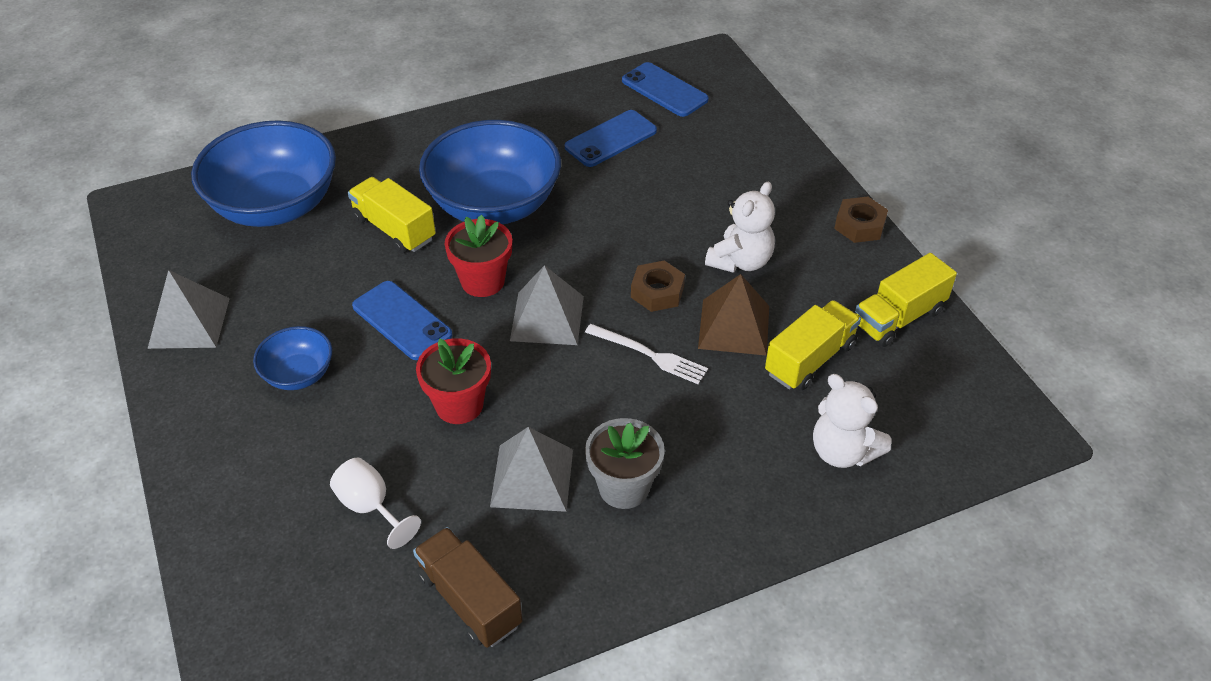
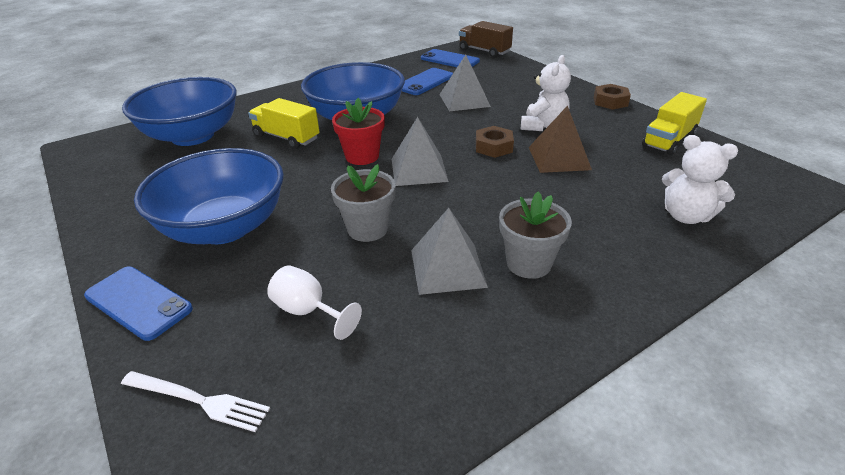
camera: 10 degrees left, 10 degrees down
grey pyramid [148,270,230,349] -> grey pyramid moved to [439,55,491,112]
blue bowl [253,326,332,390] -> blue bowl [134,148,284,244], size x2.05
blue phone [352,281,453,360] -> blue phone moved to [84,267,193,341]
brown truck [413,527,523,648] -> brown truck moved to [459,21,513,57]
red flower pot [416,338,491,424] -> grey flower pot [331,164,396,242]
white fork [585,324,708,384] -> white fork moved to [121,371,270,432]
yellow truck [765,300,861,390] -> none

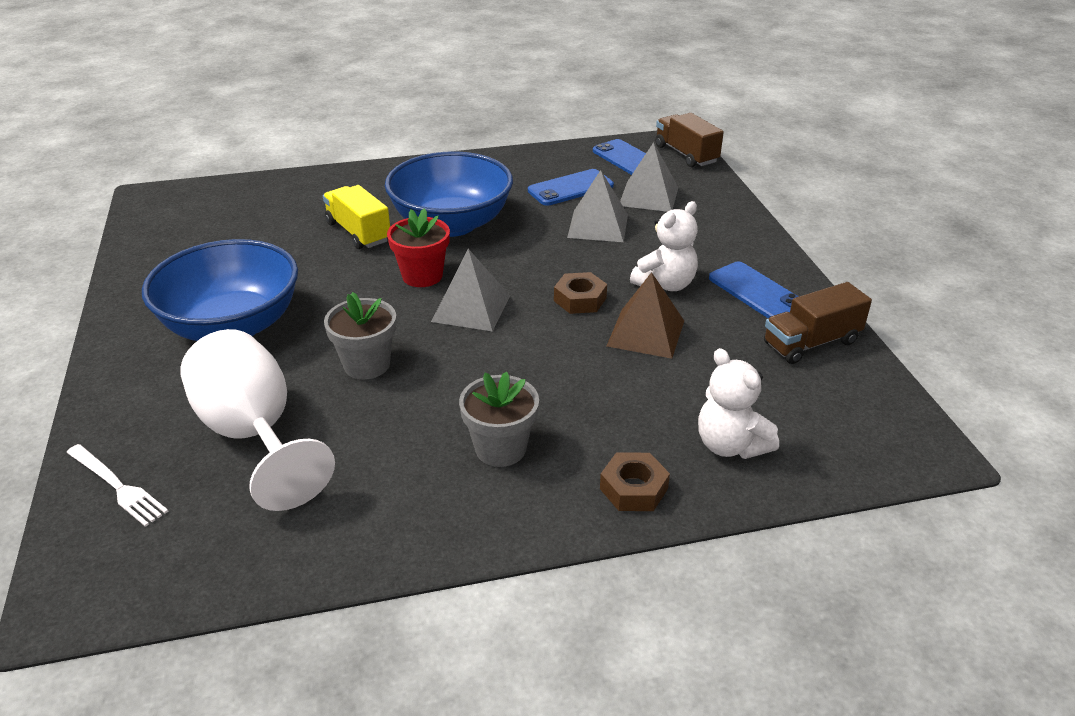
camera: 20 degrees right, 0 degrees up
blue phone [84,267,193,341] -> blue phone moved to [709,262,799,318]
blue bowl [122,77,237,146] -> none
white goblet [267,265,362,340] -> white goblet [180,329,335,511], size x2.04
grey pyramid [411,208,488,295] -> grey pyramid moved to [620,142,679,212]
brown nut [594,84,631,110] -> brown nut moved to [600,453,670,511]
yellow truck [642,92,707,155] -> brown truck [764,282,872,364]

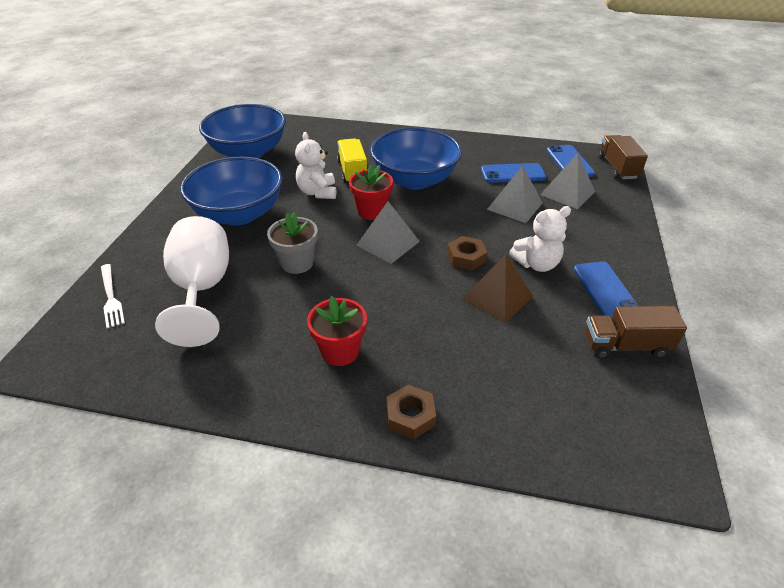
camera: 25 degrees right, 5 degrees up
grey flower pot [459,372,539,467] -> red flower pot [307,296,367,366]
white teddy bear [698,348,779,459] -> white teddy bear moved to [295,132,336,199]
none -> blue bowl [199,104,286,158]

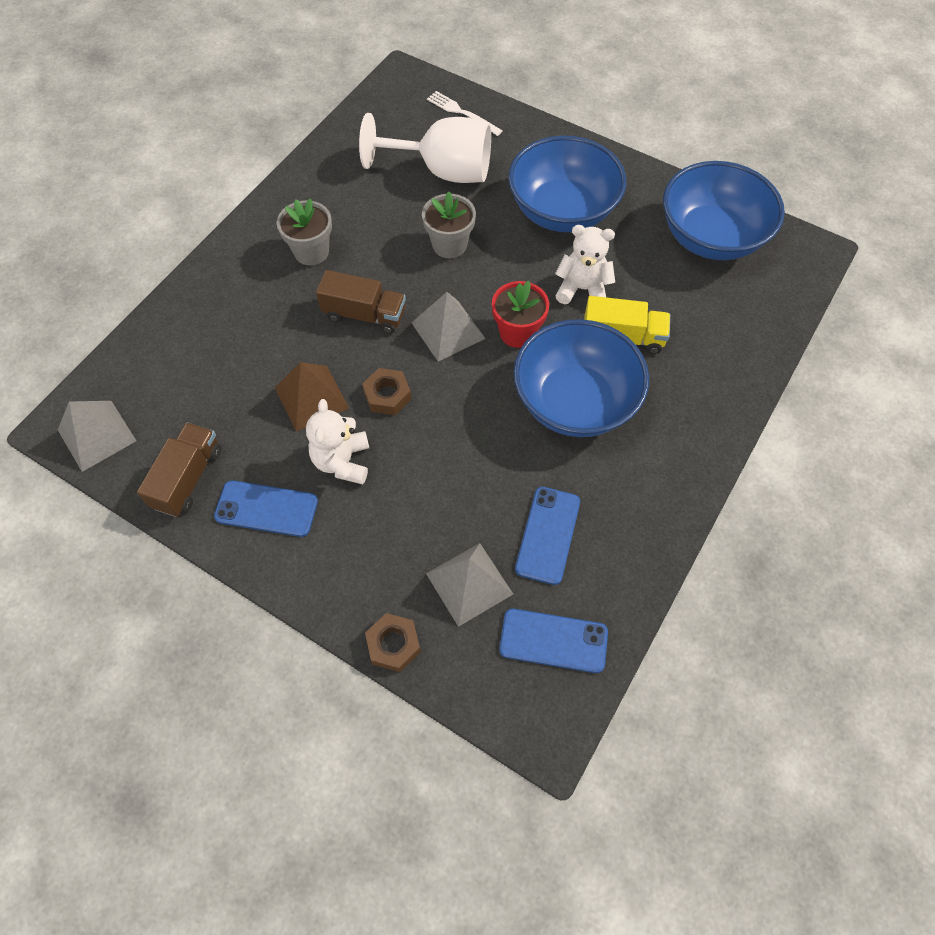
camera: 110 degrees right, 20 degrees up
white fork [101,264,125,328] -> white fork turned 45 degrees clockwise [427,91,503,136]
red flower pot [307,296,367,366] -> grey flower pot [277,198,332,265]
brown nut [387,385,436,439] -> brown nut moved to [365,613,421,672]
grey pyramid [487,165,543,223] -> grey pyramid moved to [58,401,136,472]
brown truck [598,135,648,179] -> brown truck moved to [316,270,406,334]

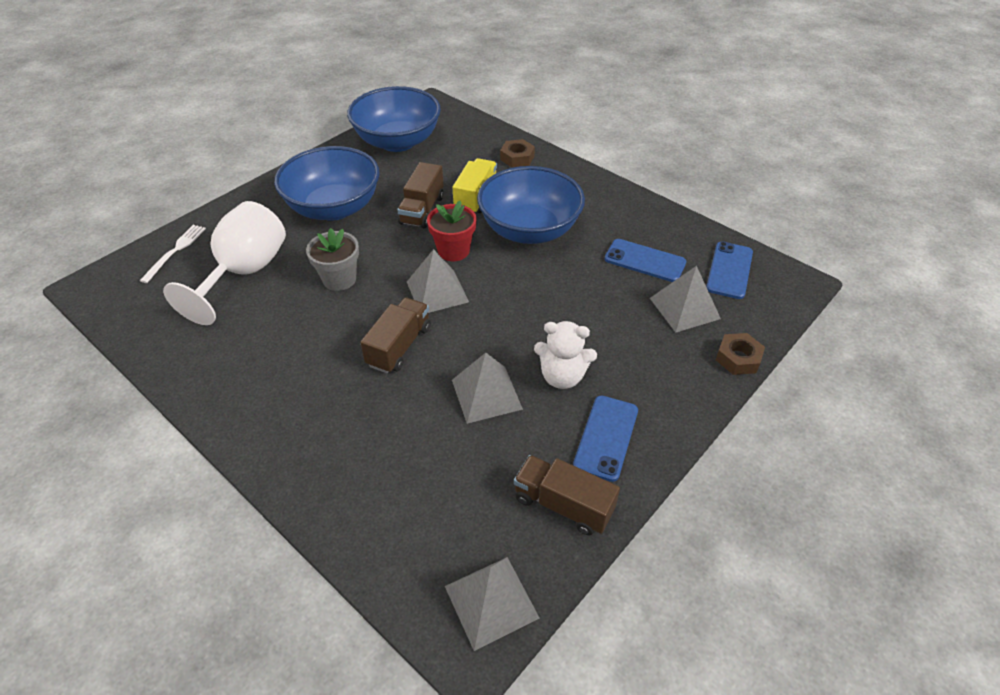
camera: 80 degrees left, 15 degrees down
brown pyramid [275,362,349,431] -> grey pyramid [452,353,523,424]
grey flower pot [277,198,332,265] -> none
brown nut [362,368,411,415] -> brown nut moved to [500,139,535,168]
white fork [427,91,503,136] -> white fork turned 150 degrees clockwise [140,225,206,283]
white teddy bear [555,225,615,304] -> brown truck [397,162,444,228]

